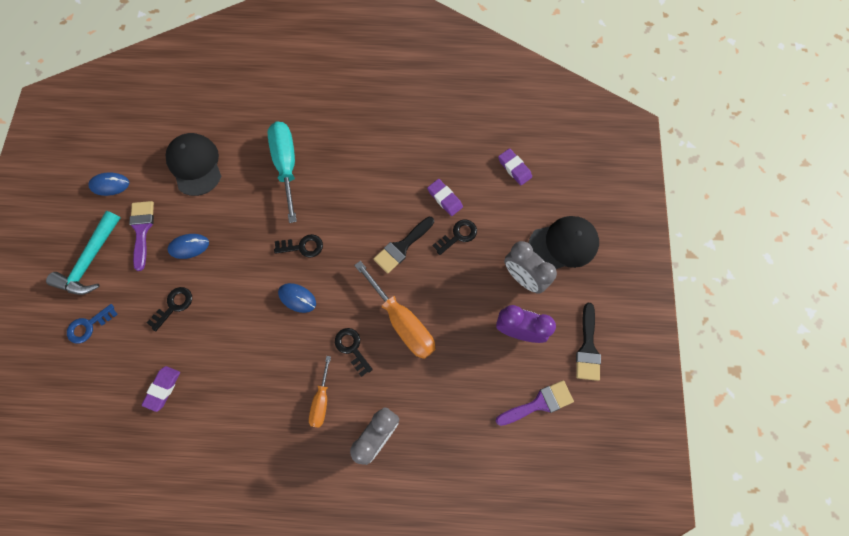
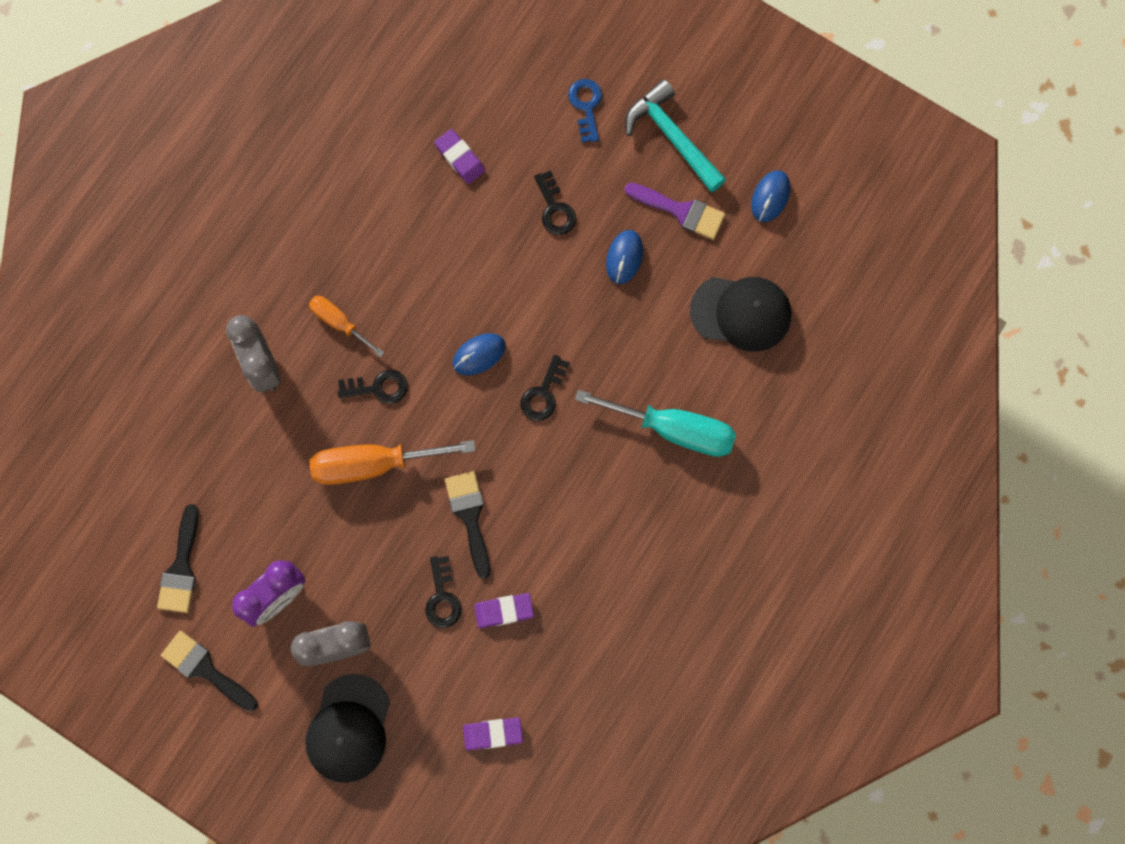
camera: 120 degrees right, 5 degrees up
purple brush [496,380,574,426] -> black brush [157,504,199,613]

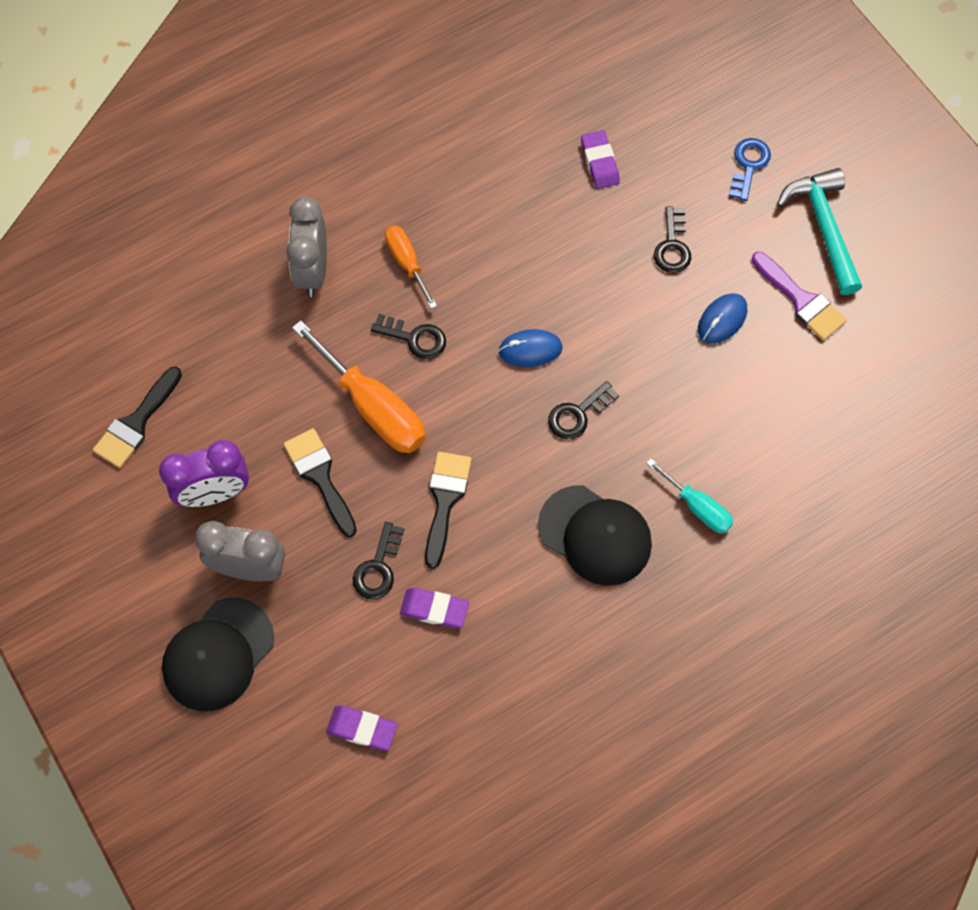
camera: 25 degrees right, 10 degrees down
black brush [161,631,258,711] -> black brush moved to [284,428,357,537]
orange screwdriver [310,440,476,485] -> orange screwdriver turned 150 degrees counterclockwise [292,320,425,453]
turquoise screwdriver [575,389,736,457] -> turquoise screwdriver [646,459,733,533], size x0.57
black cap [690,277,791,352] -> black cap moved to [538,485,652,586]
blue mouse [751,170,790,222] -> none

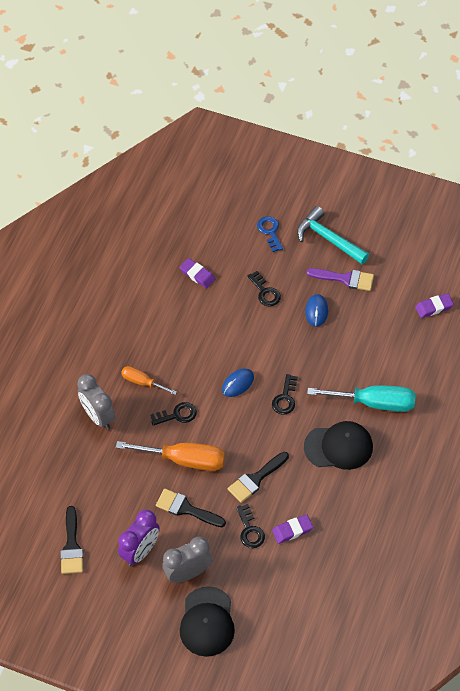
camera: 35 degrees left, 10 degrees down
purple eraser [326,705,398,751] -> purple eraser moved to [415,293,454,318]
black brush [425,452,471,569] -> black brush turned 105 degrees counterclockwise [228,452,289,503]
turquoise screwdriver [646,459,733,533] -> turquoise screwdriver [307,385,415,412], size x1.77

